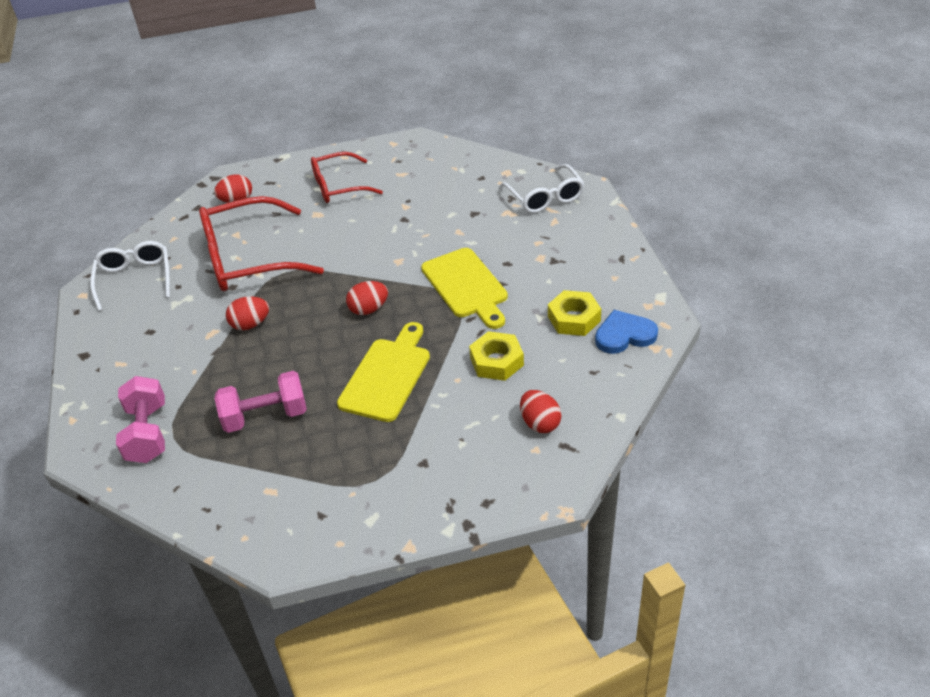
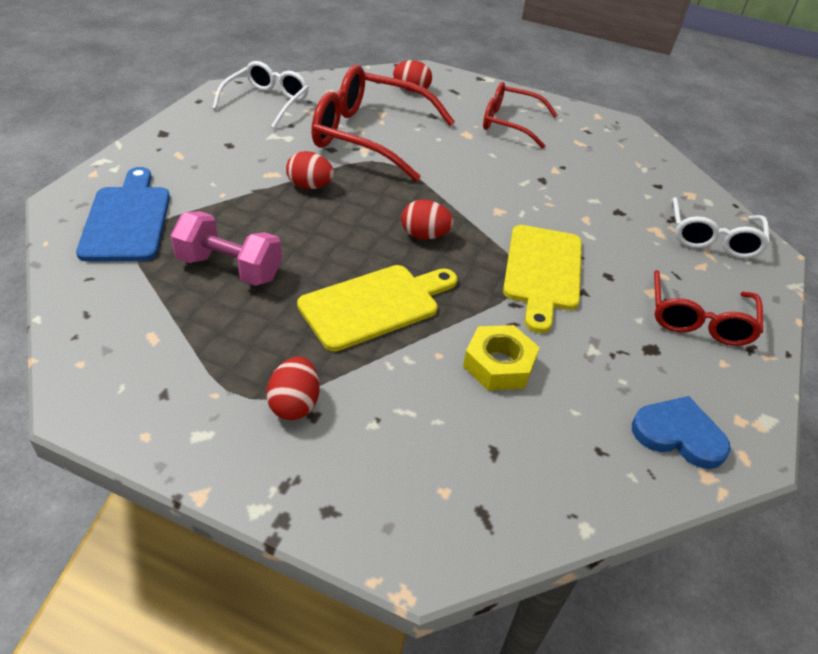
camera: 30 degrees right, 0 degrees up
pink dumbbell [116,376,165,463] -> blue cutting board [76,167,170,262]
red egg [520,390,562,433] -> red egg moved to [266,356,320,420]
yellow nut [548,290,601,336] -> none
none -> red glasses [654,270,763,346]

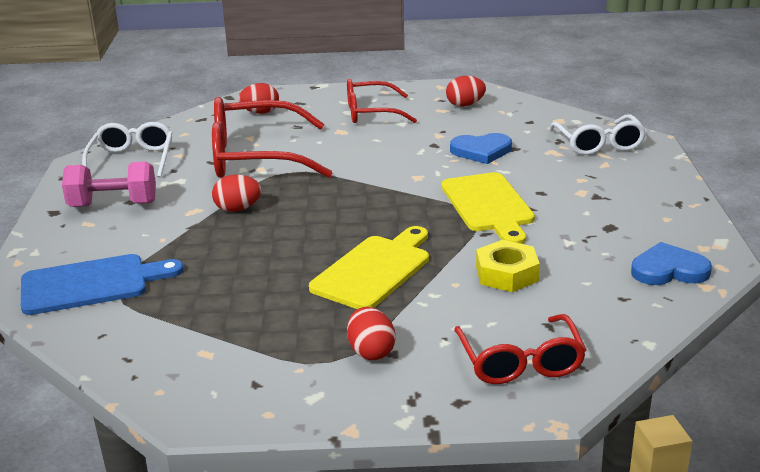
camera: 20 degrees left, 15 degrees down
blue cutting board [76,167,170,262] -> blue cutting board turned 105 degrees clockwise [21,254,184,315]
pink dumbbell [171,211,282,286] -> pink dumbbell moved to [62,161,156,207]
red egg [401,199,454,239] -> red egg moved to [446,76,486,107]
red glasses [654,270,763,346] -> red glasses moved to [454,314,586,384]
none -> blue heart [450,133,512,164]

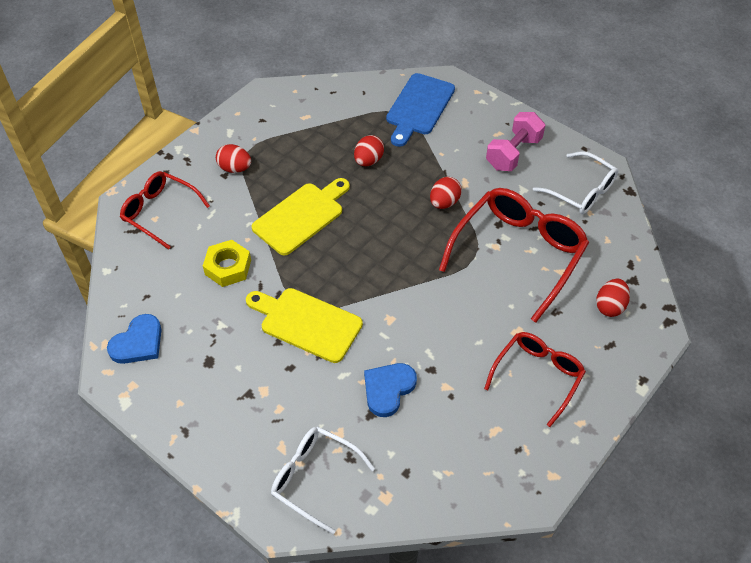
camera: 130 degrees right, 25 degrees up
yellow cutting board [309,226,429,309] -> yellow cutting board turned 120 degrees counterclockwise [252,178,350,256]
red egg [446,76,486,107] -> red egg moved to [354,135,384,166]

